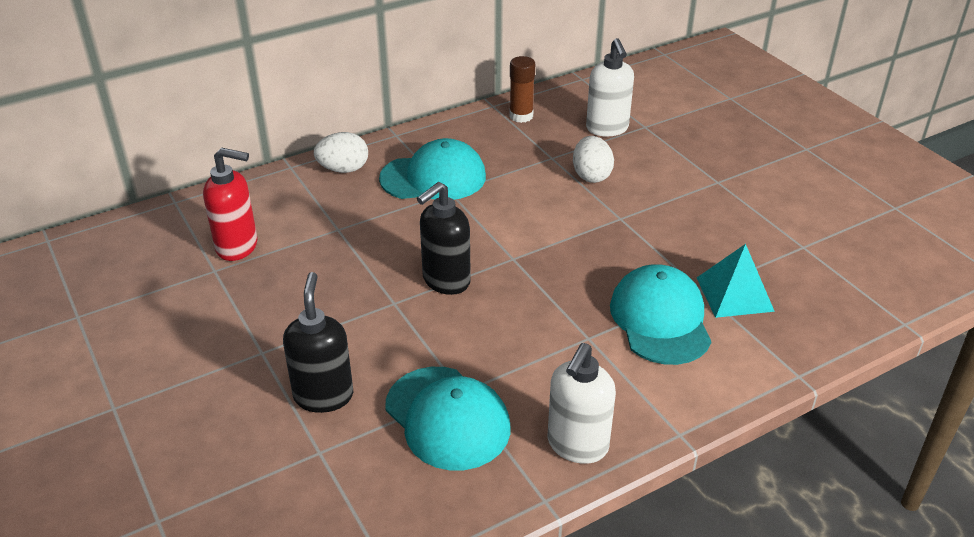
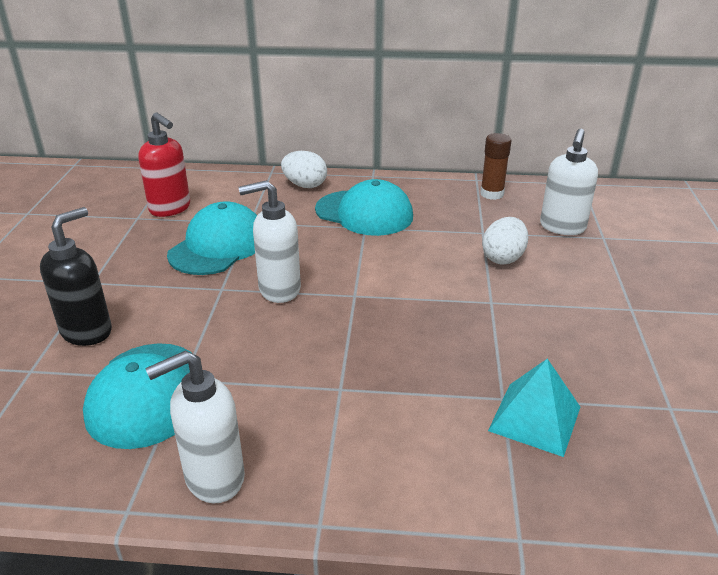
camera: 35 degrees right, 5 degrees down
black soap dispenser [417,182,471,295] -> white soap dispenser [238,180,301,303]
turquoise cap [610,264,712,365] -> turquoise cap moved to [167,201,257,275]

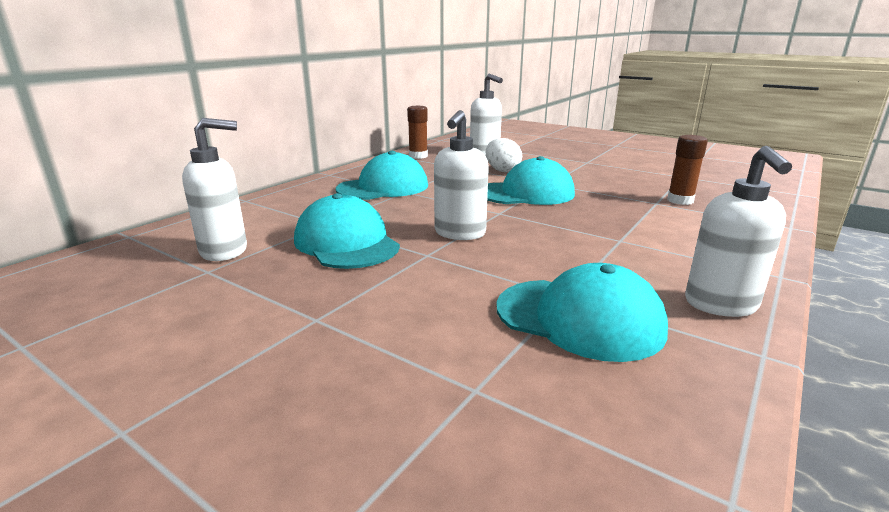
camera: 60 degrees left, 10 degrees down
black soap dispenser [40,207,112,346] -> none
red soap dispenser [138,112,190,217] -> white soap dispenser [182,118,247,261]
white egg [281,151,327,188] -> none
turquoise pyramid [488,359,580,457] -> brown glue stick [667,135,708,205]
none -> turquoise cap [487,156,575,205]

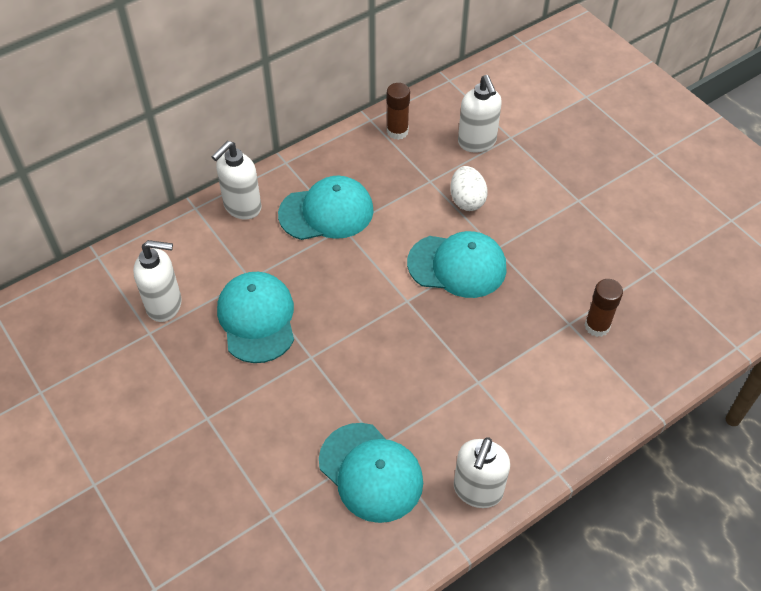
camera: 20 degrees right, 30 degrees up
white soap dispenser [434,110,489,240] -> white soap dispenser moved to [211,141,262,219]

